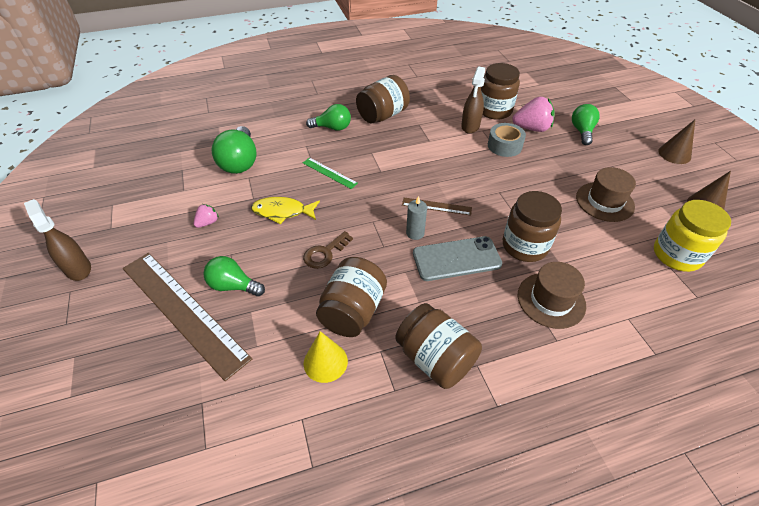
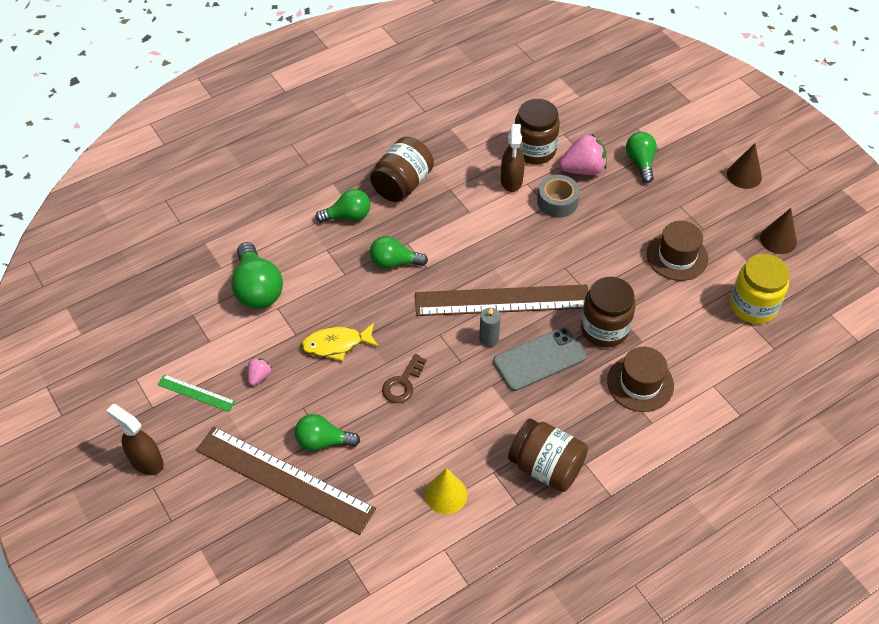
camera: 15 degrees left, 5 degrees up
green ruler [303,158,358,189] -> green ruler moved to [157,374,236,412]
brown jar [316,257,387,337] -> none
brown ruler [402,198,472,216] -> brown ruler [415,285,588,316], size x2.25
none -> green light bulb [370,236,428,269]

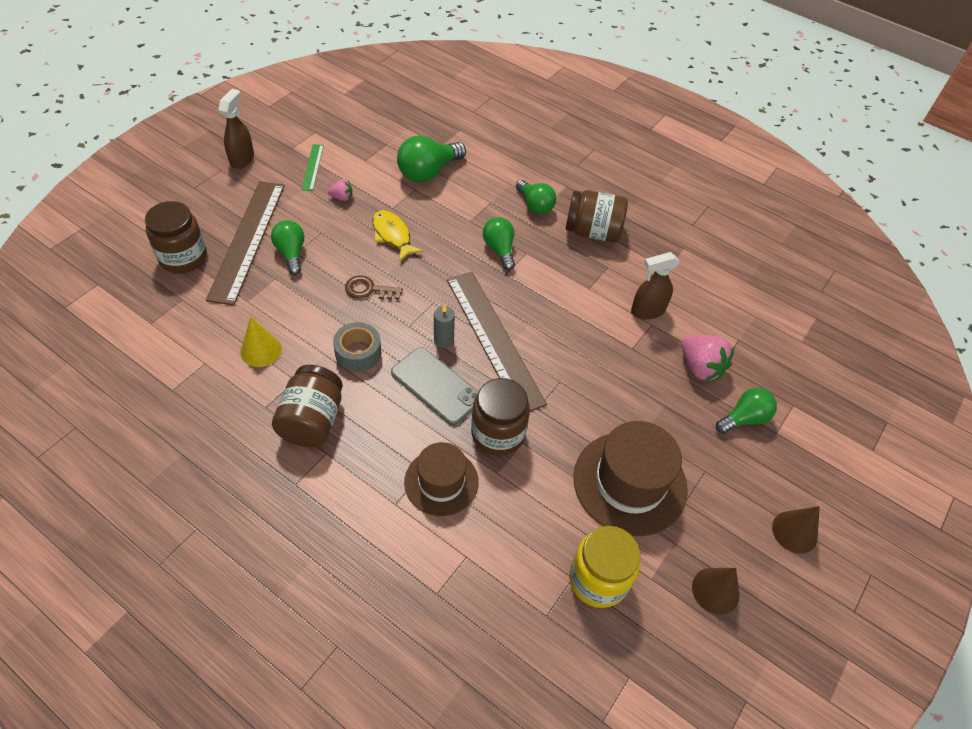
camera: 65 degrees right, 0 degrees up
brown jar [515,99,560,164] -> brown jar moved to [145,201,207,274]
grey tape [537,175,580,218] -> grey tape moved to [333,322,381,372]
brown hat [646,221,708,281] -> brown hat [574,421,688,536], size x1.56

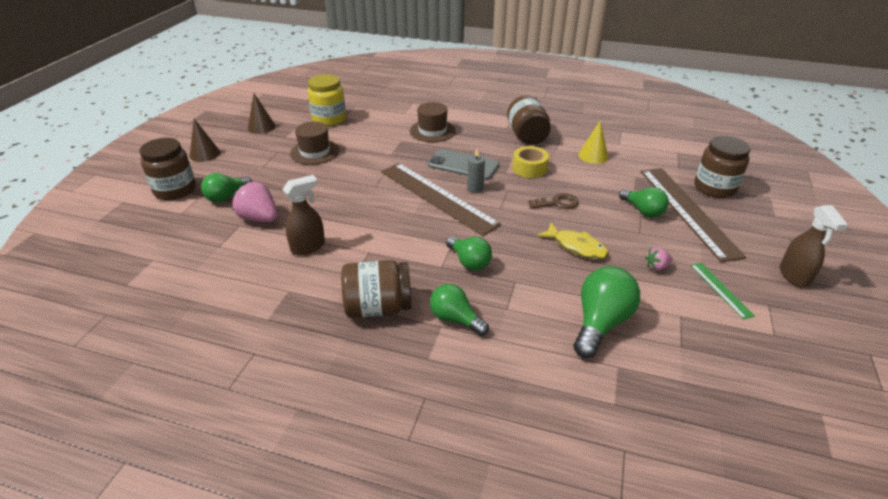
camera: 165 degrees right, 15 degrees down
grey tape [333,322,381,372] -> yellow tape [512,146,549,178]
brown jar [471,378,530,456] -> brown jar moved to [139,138,196,200]
brown hat [574,421,688,536] -> brown hat [290,122,340,165], size x0.64

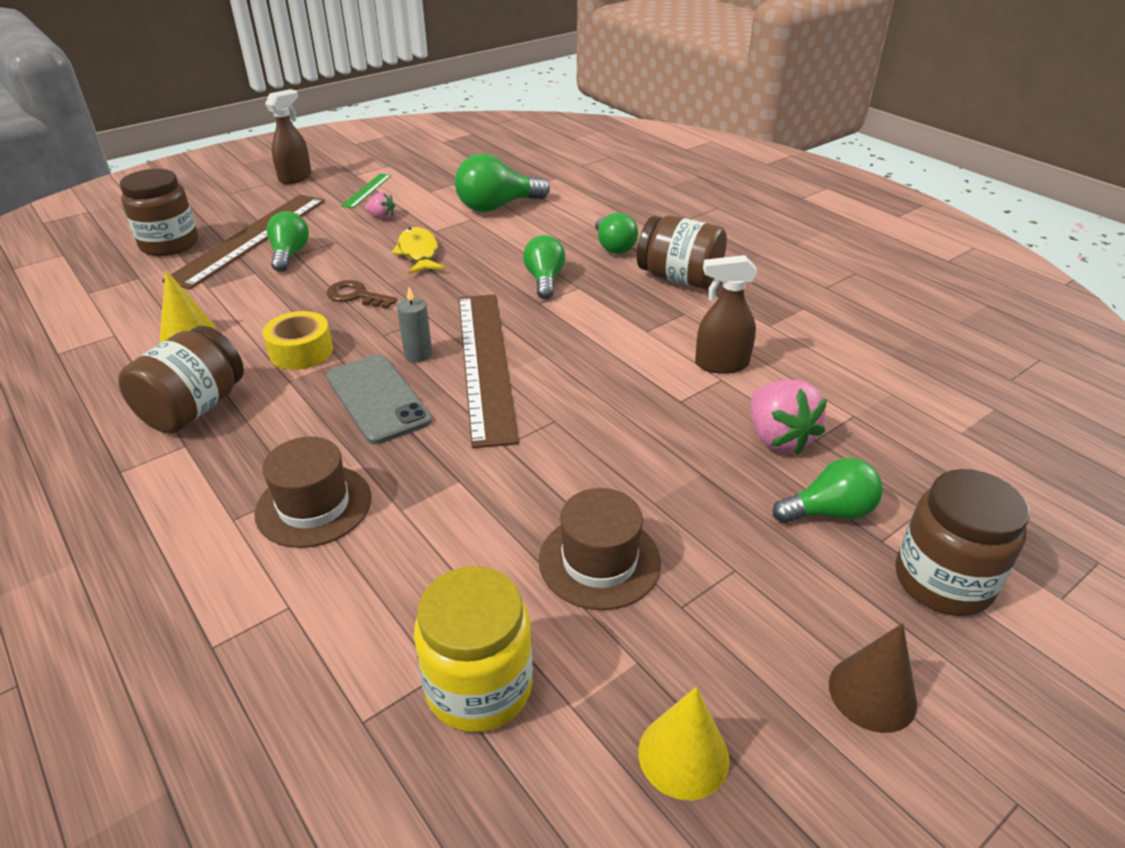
camera: 145 degrees left, 0 degrees up
brown cone [248,93,276,134] -> yellow cone [638,687,730,800]

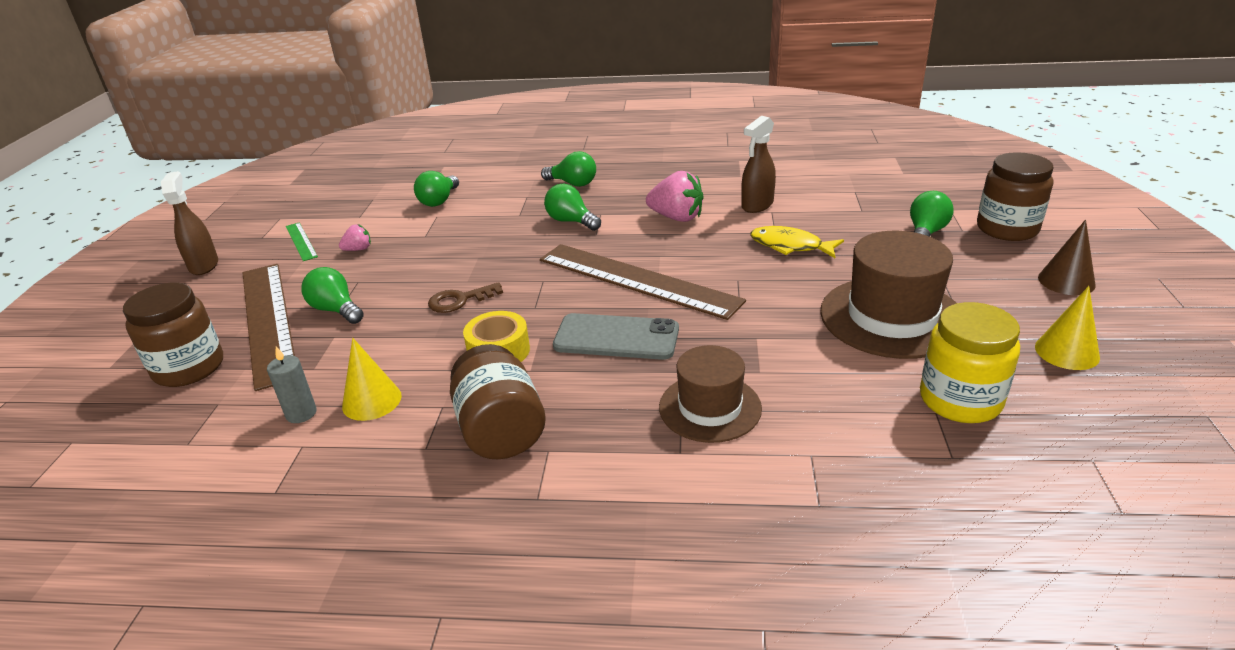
camera: 45 degrees left, 5 degrees down
yellow fish [391,227,445,274] -> yellow fish moved to [750,226,844,258]
grey candle [397,287,432,362] -> grey candle moved to [267,346,317,423]
green light bulb [455,154,550,212] -> green light bulb [414,171,459,207], size x0.66
brown hat [539,488,661,610] -> brown hat [820,231,957,359], size x1.56
brown jar [637,215,727,289] -> none
pink strawberry [751,380,827,455] -> pink strawberry moved to [646,171,704,222]

